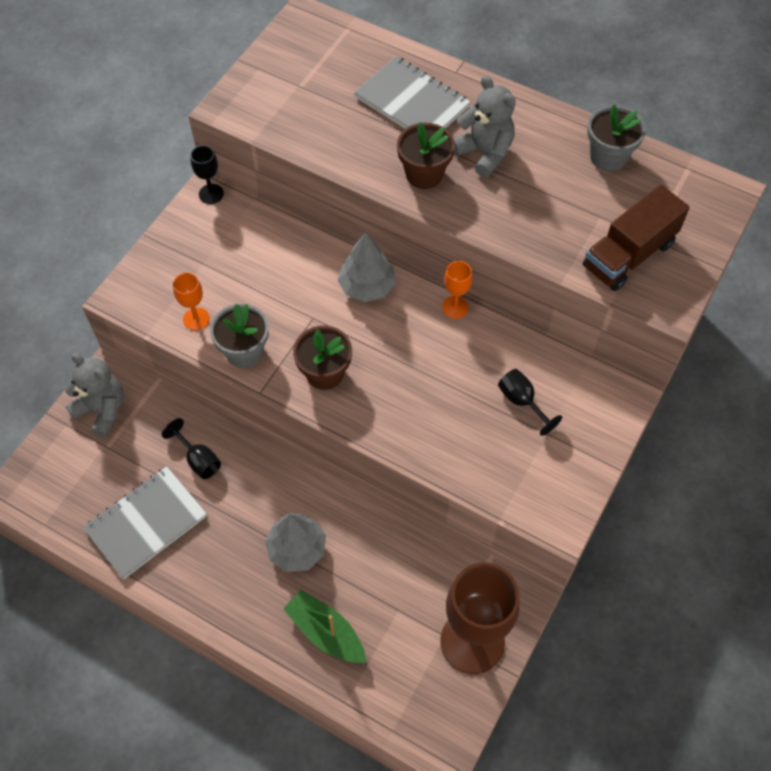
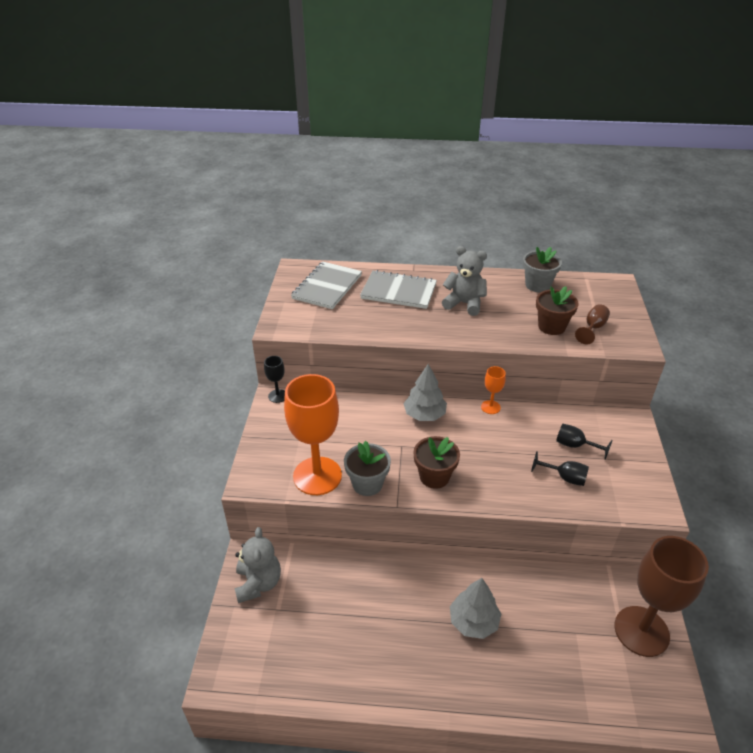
camera: 25 degrees left, 20 degrees down
grey teddy bear [64,353,124,438] -> grey teddy bear turned 75 degrees clockwise [235,527,281,603]
grey notebook [83,466,207,579] -> grey notebook moved to [291,262,362,309]
black goblet [162,418,221,479] -> black goblet moved to [531,451,589,486]
orange goblet [173,273,210,330] -> orange goblet [284,374,342,495], size x2.25
green boat [283,590,366,663] -> none
brown flower pot [397,123,455,189] -> brown flower pot moved to [536,286,579,335]
brown truck [583,185,690,291] -> brown goblet [575,304,610,345]

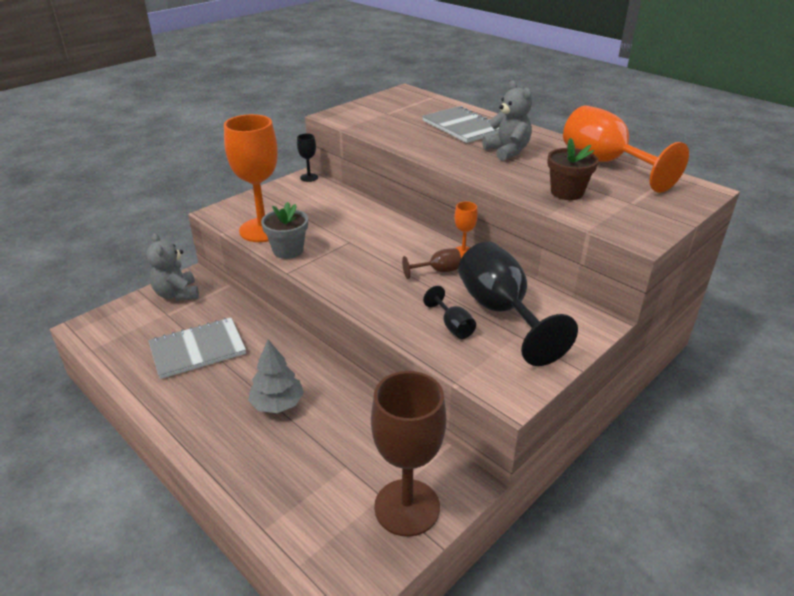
camera: 40 degrees right, 5 degrees down
grey teddy bear [235,527,281,603] -> grey teddy bear turned 120 degrees clockwise [147,233,199,301]
grey notebook [291,262,362,309] -> grey notebook moved to [149,318,246,379]
grey tree [403,364,447,421] -> none
brown flower pot [413,436,460,489] -> none
grey flower pot [523,247,562,292] -> orange goblet [563,106,689,193]
black goblet [556,424,613,460] -> black goblet [458,242,578,366], size x2.25
brown goblet [575,304,610,345] -> brown goblet moved to [402,248,461,279]

